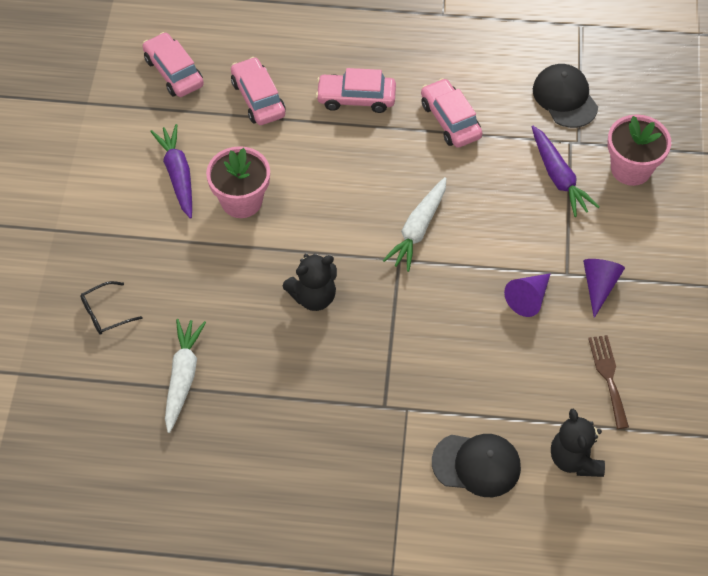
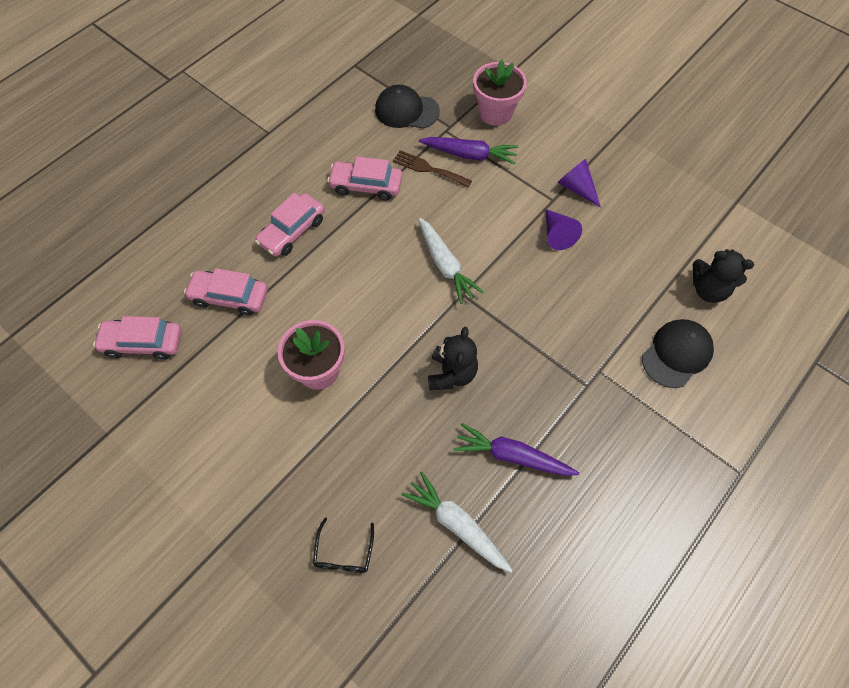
camera: 55 degrees left, 5 degrees up
purple carrot [150,124,192,219] -> purple carrot moved to [453,423,579,476]
brown fork [588,335,629,429] -> brown fork moved to [393,150,472,187]

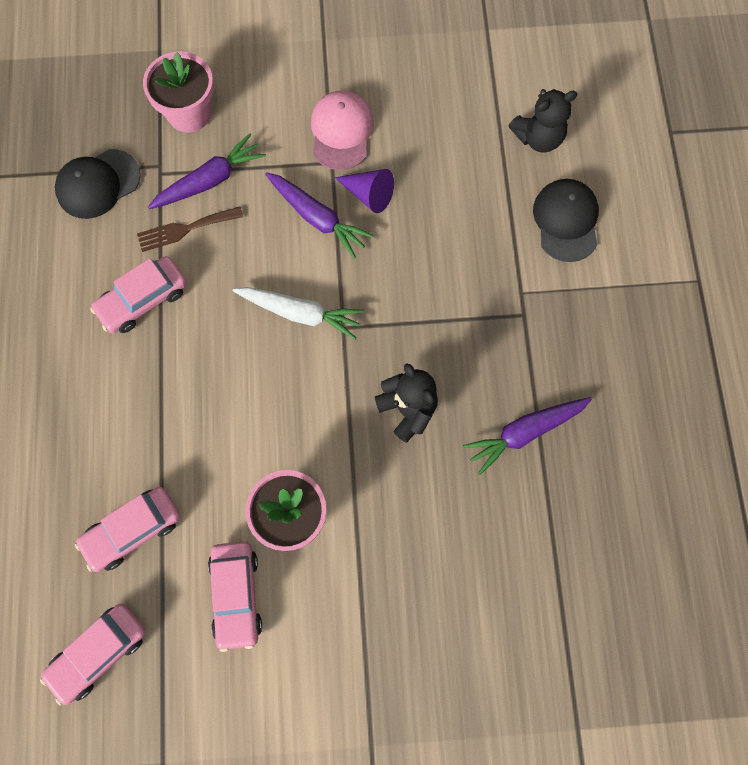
camera: 45 degrees left, 10 degrees up
pink car [255,193,325,257] -> pink car moved to [208,541,262,652]
black glasses [313,517,374,573] -> none
white carrot [402,471,513,572] -> none
purple cone [557,159,601,208] -> pink cap [311,91,374,170]
none -> purple carrot [265,172,374,258]

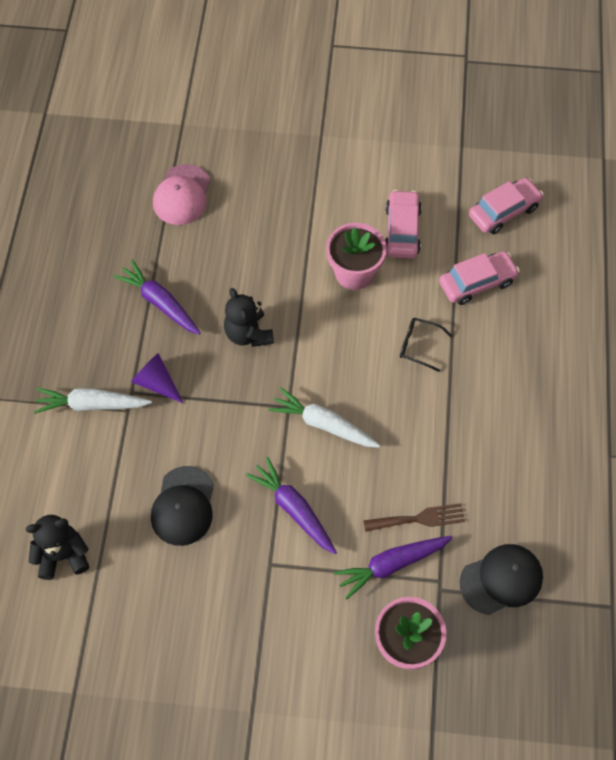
camera: 170 degrees left, 10 degrees down
pink car [90,256,187,333] -> none
pink cap [311,91,374,170] -> pink cap moved to [153,164,210,225]
purple cone [334,169,394,213] -> purple cone moved to [131,353,184,404]
purple carrot [463,397,592,475] -> purple carrot turned 120 degrees counterclockwise [113,260,201,335]
black cap [533,179,599,262] -> black cap moved to [151,466,214,546]
none -> white carrot [34,388,152,414]
none -> black glasses [400,318,452,372]

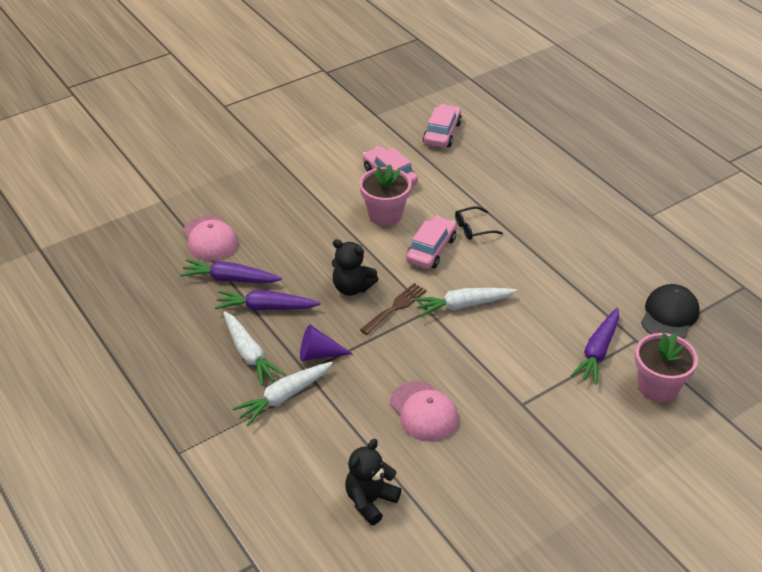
camera: 40 degrees left, 20 degrees down
black cap [151,466,214,546] -> pink cap [390,381,458,442]
purple carrot [246,457,337,554] -> purple carrot moved to [180,259,282,283]
brown fork [363,503,465,532] -> brown fork moved to [360,283,427,335]
pink car [439,251,520,305] -> pink car moved to [406,216,457,269]
none -> white carrot [223,312,285,386]

